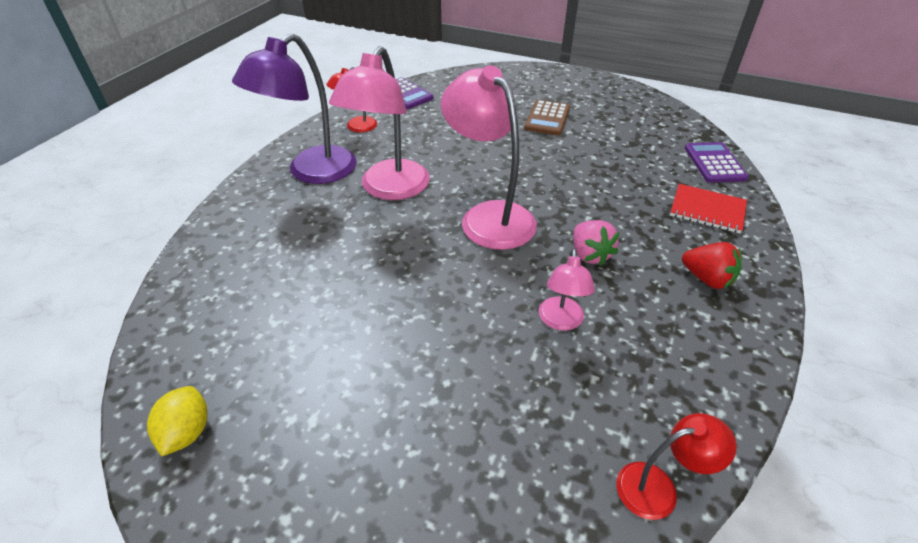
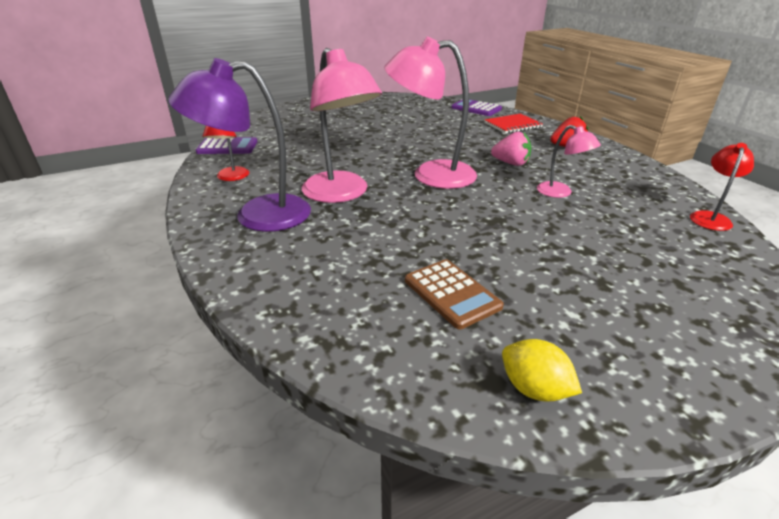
camera: 50 degrees left, 10 degrees down
purple lamp [232,33,357,184] -> purple lamp turned 90 degrees clockwise [168,58,311,232]
brown calculator [524,100,570,135] -> brown calculator moved to [405,259,504,329]

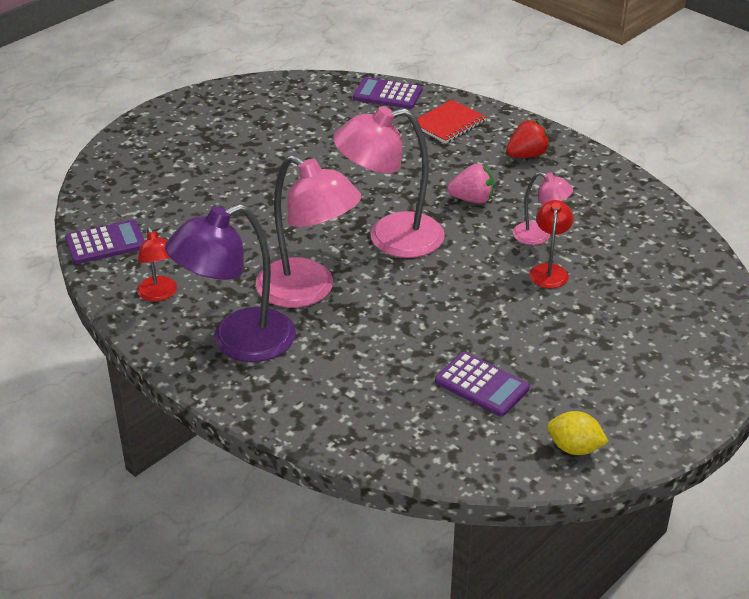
camera: 20 degrees left, 5 degrees up
brown calculator [405,259,504,329] -> purple calculator [435,352,530,417]
red lamp [690,143,754,231] -> red lamp moved to [529,200,574,288]

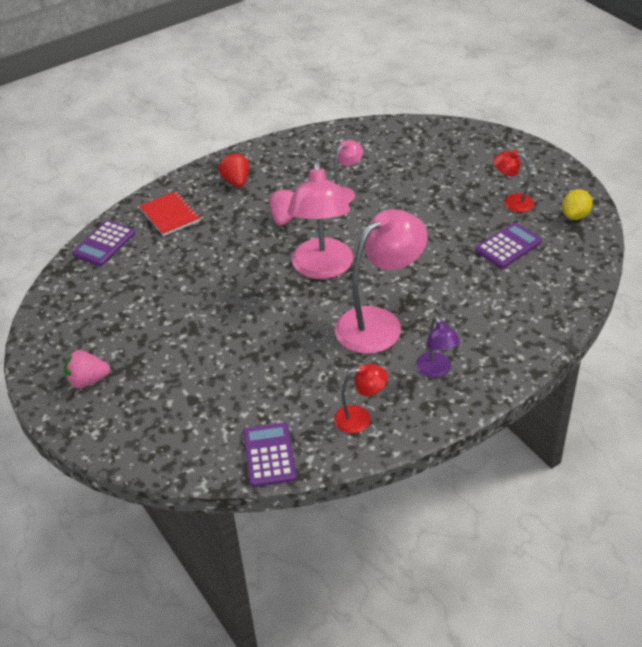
camera: 75 degrees left, 5 degrees up
purple lamp [165,204,296,362] -> purple lamp [416,316,461,378], size x0.51
red lamp [529,200,574,288] -> red lamp moved to [493,150,534,212]
none -> pink strawberry [64,350,110,388]

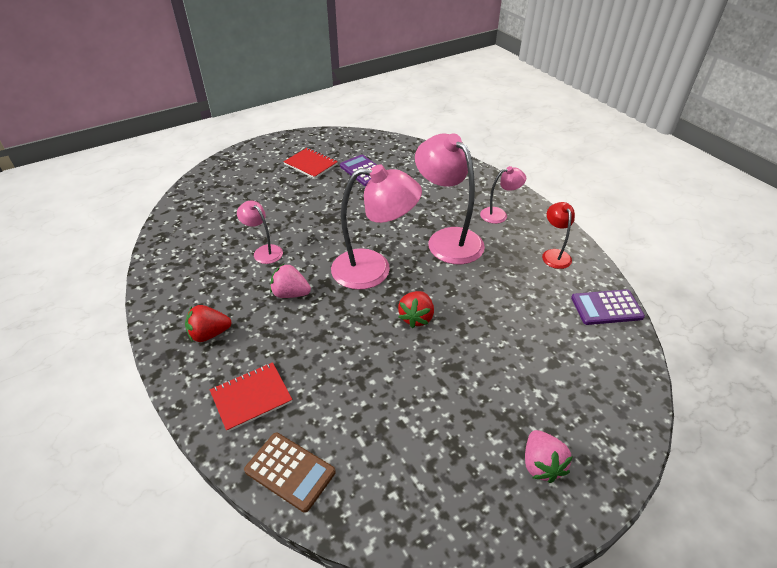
camera: 90 degrees left, 0 degrees up
purple calculator [72,220,135,266] -> brown calculator [244,433,336,513]
purple lamp [416,316,461,378] -> pink lamp [480,166,526,224]
red lamp [493,150,534,212] -> red notebook [283,148,338,179]
yellow lemon [562,189,593,220] -> none
none -> red strawberry [398,291,434,328]

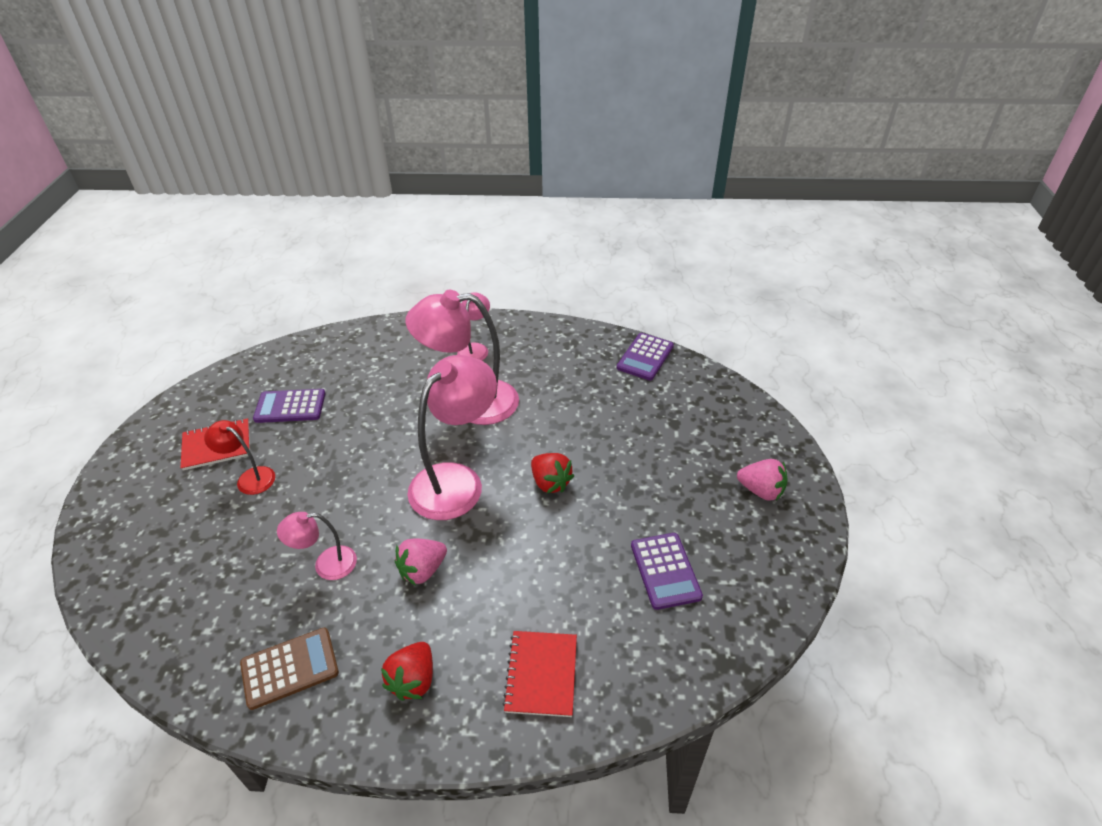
camera: 55 degrees left, 0 degrees up
brown calculator [244,433,336,513] -> brown calculator moved to [240,628,339,710]
red lamp [542,202,575,269] -> red lamp moved to [204,420,275,495]
none -> purple calculator [631,533,703,610]

